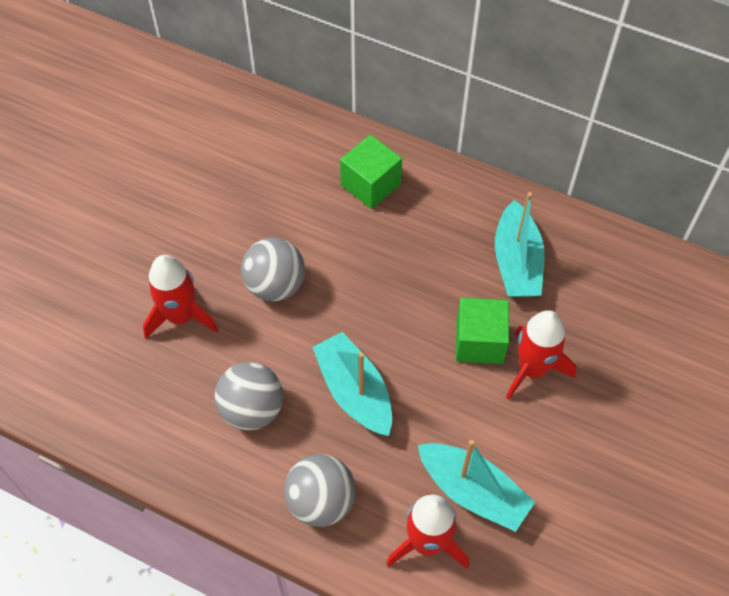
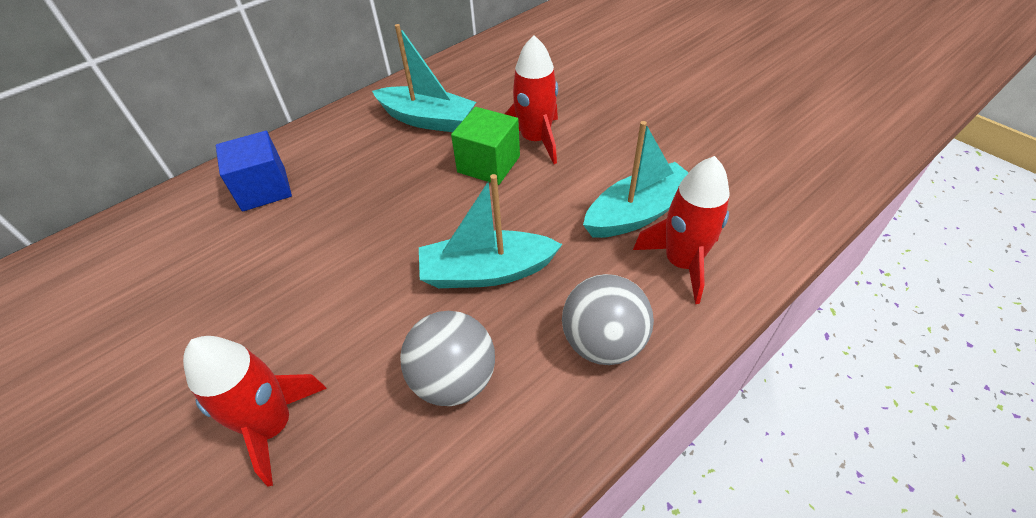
camera: 65 degrees left, 10 degrees down
grey ball [241,238,305,301] -> none
green cube [340,134,402,209] -> blue cube [216,131,292,212]

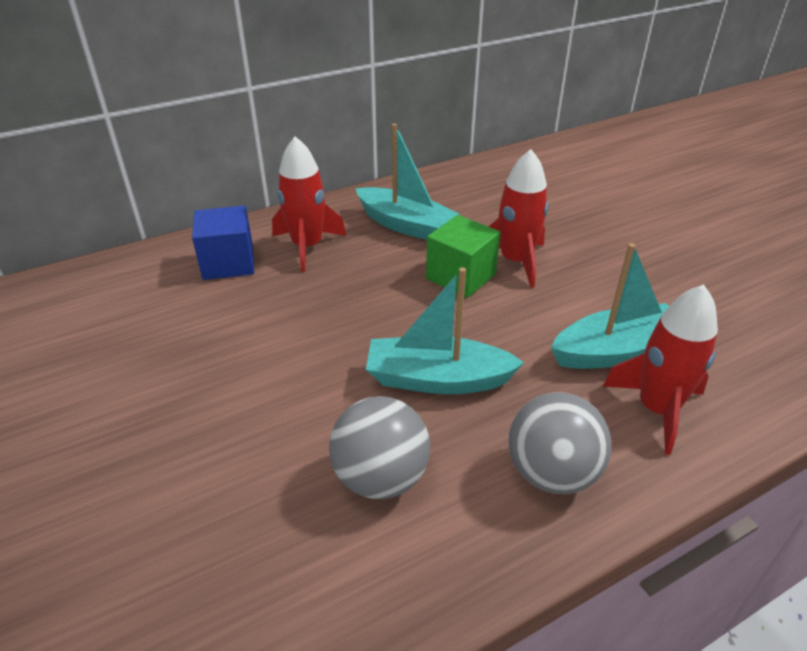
camera: 10 degrees right, 10 degrees down
red rocket [183,336,327,487] -> red rocket moved to [272,136,346,272]

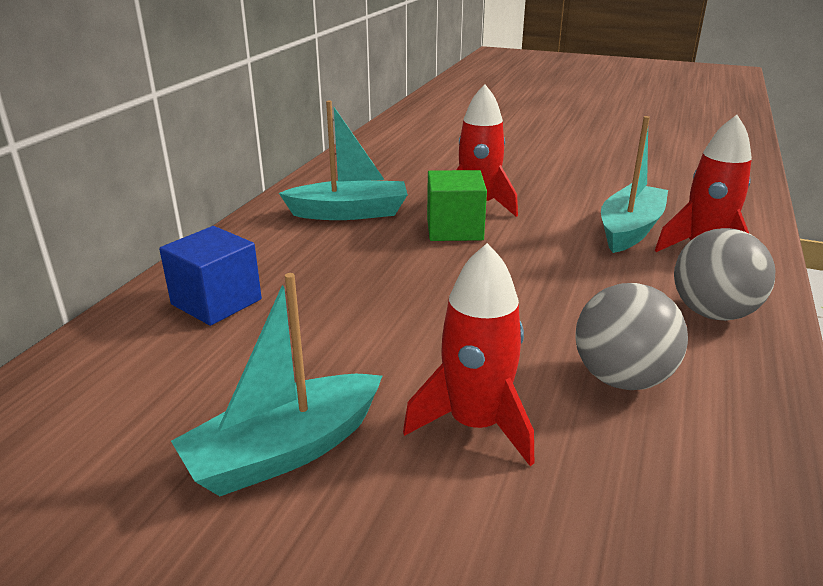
camera: 40 degrees left, 10 degrees down
red rocket [272,136,346,272] -> red rocket moved to [403,243,534,466]
turquoise boat [366,267,524,394] -> turquoise boat moved to [171,273,382,496]

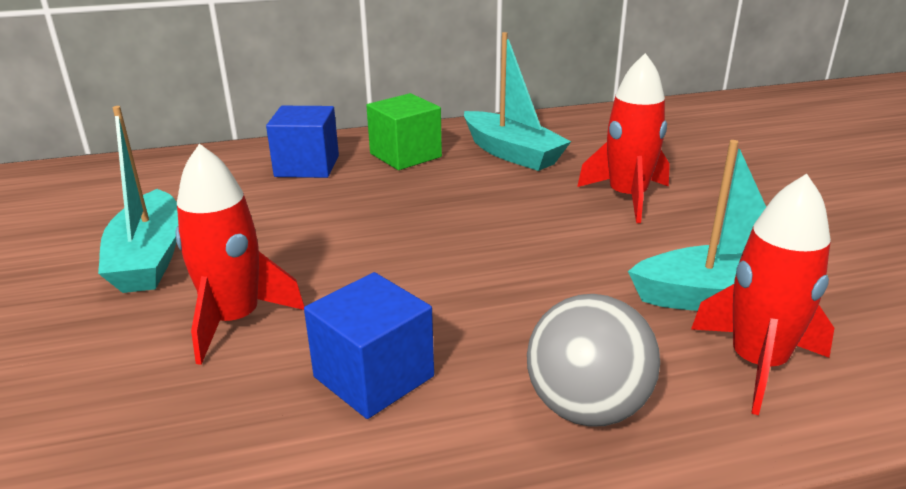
camera: 55 degrees right, 0 degrees up
turquoise boat [171,273,382,496] -> turquoise boat turned 120 degrees counterclockwise [98,106,178,293]
green cube [427,170,487,241] -> green cube moved to [366,93,442,170]
grey ball [575,283,688,390] -> blue cube [304,272,434,419]

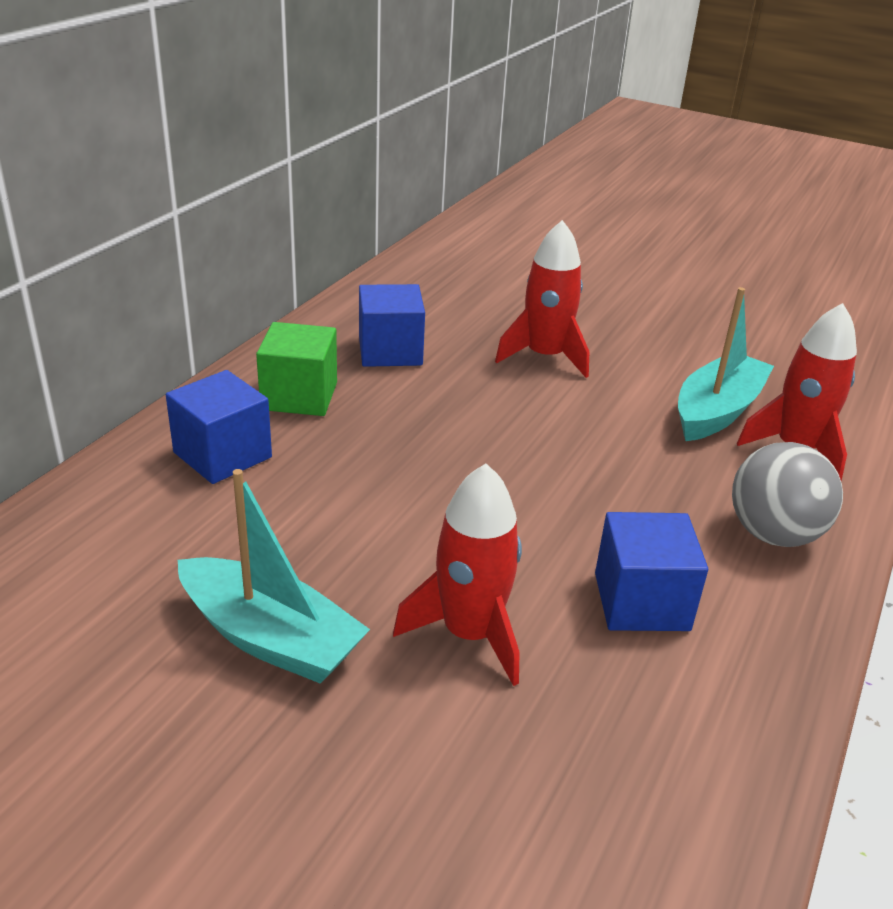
camera: 50 degrees left, 5 degrees up
turquoise boat [464,32,571,171] -> blue cube [359,284,425,367]

